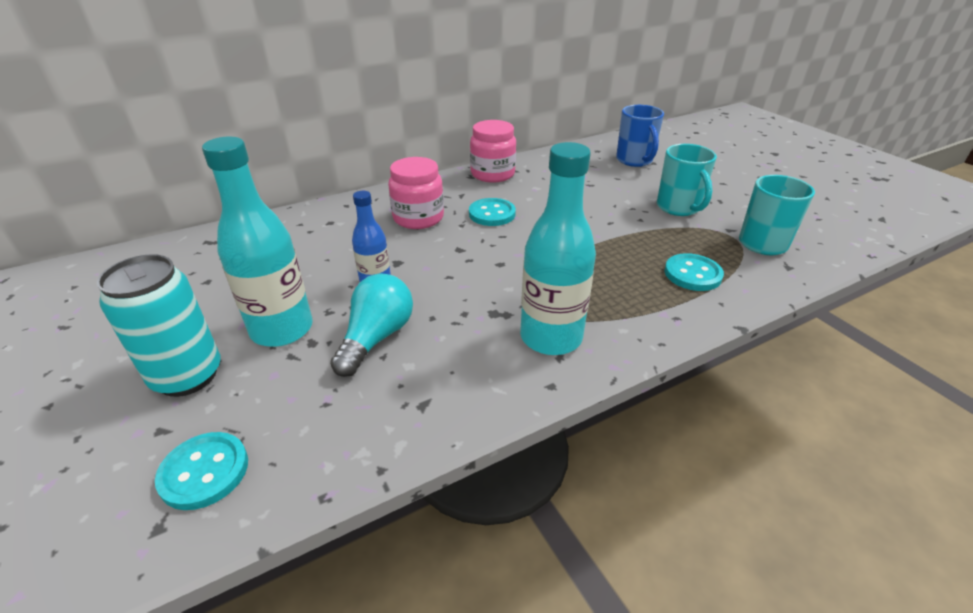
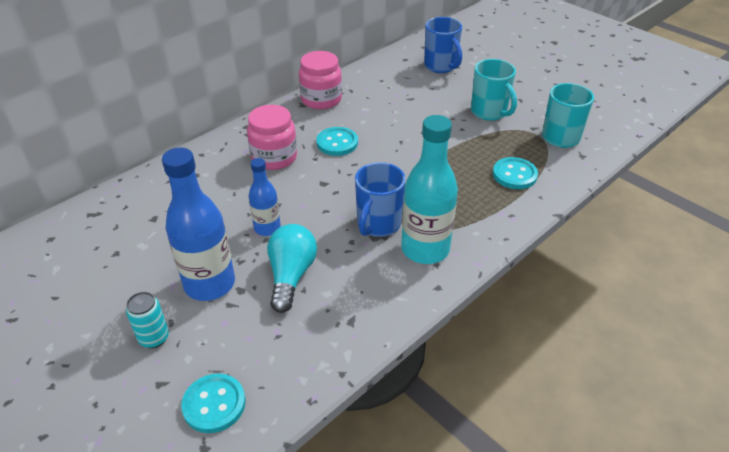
camera: 15 degrees left, 5 degrees up
turquoise can [97,254,221,397] -> turquoise can [126,292,169,348], size x0.55
turquoise bottle [202,137,313,347] -> blue bottle [162,148,235,301]
none -> blue mug [355,162,406,237]

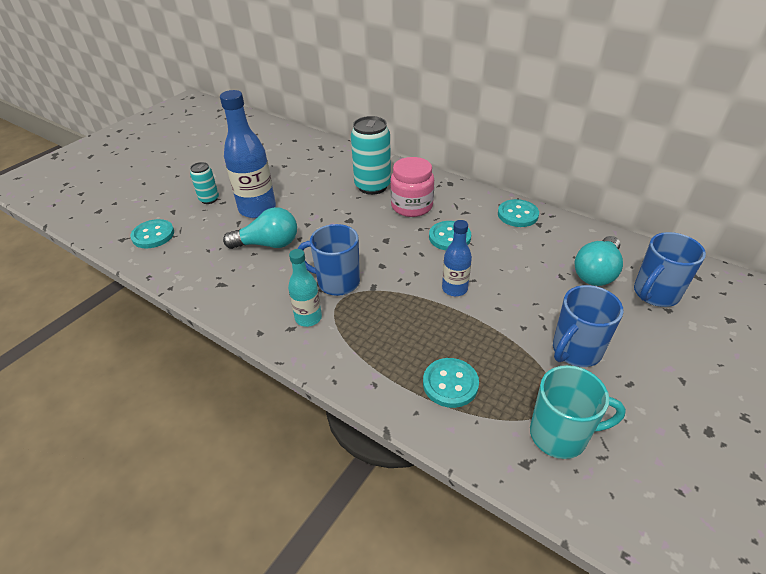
camera: 80 degrees right, 0 degrees up
blue bottle [248,158,281,236] -> blue bottle moved to [442,220,472,296]
pink jar [299,51,342,109] -> turquoise button [498,199,539,227]
turquoise bottle [401,115,458,264] -> turquoise bottle [288,249,322,327], size x0.57
turquoise mug [471,59,517,121] -> blue mug [553,285,623,367]
none -> turquoise can [351,116,391,195]
none -> turquoise light bulb [575,236,623,286]

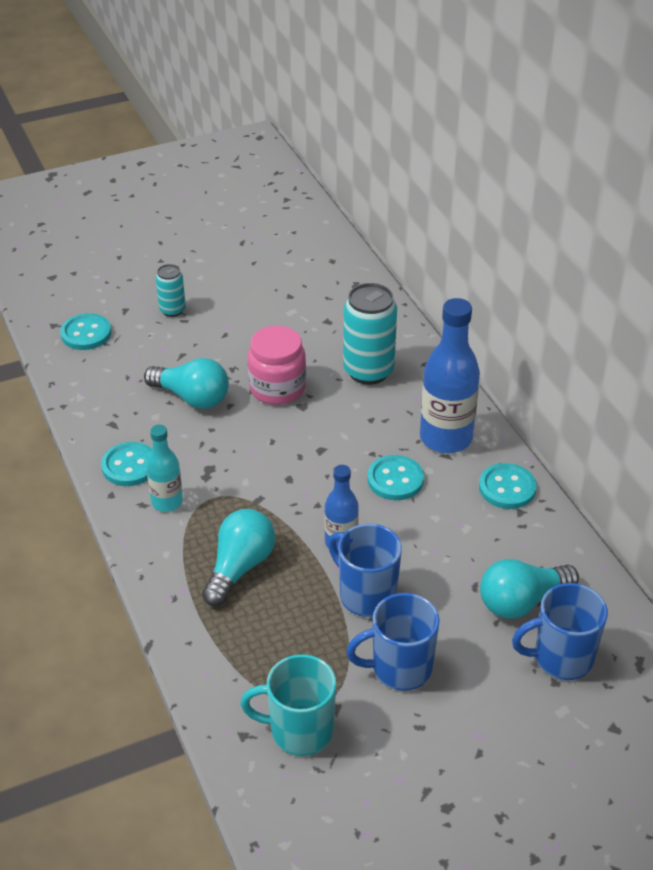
camera: 30 degrees right, 0 degrees up
blue bottle [220,90,276,218] -> blue bottle moved to [420,298,480,453]
blue mug [297,224,360,296] -> blue mug moved to [328,524,402,617]
pink jar [390,157,434,217] -> pink jar moved to [248,326,306,405]
turquoise button [423,358,479,408] -> turquoise button moved to [101,442,153,486]
turquoise mug [530,365,626,459] -> turquoise mug turned 150 degrees clockwise [240,654,336,756]
none -> turquoise light bulb [202,509,275,606]

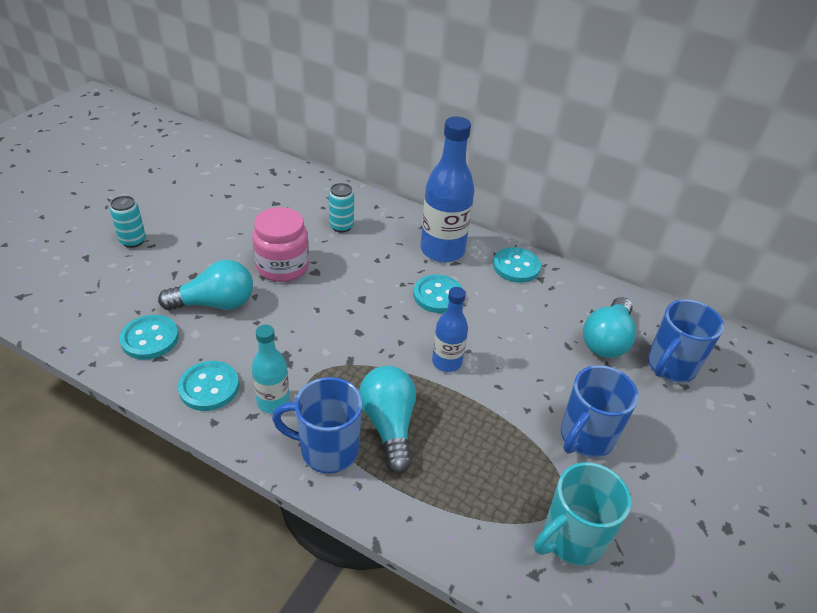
camera: 40 degrees left, 0 degrees up
turquoise button [60,313,111,350] -> turquoise button moved to [119,315,179,360]
blue mug [328,524,402,617] -> blue mug moved to [272,377,362,474]
turquoise can [343,283,397,385] -> turquoise can [329,183,354,233], size x0.55

